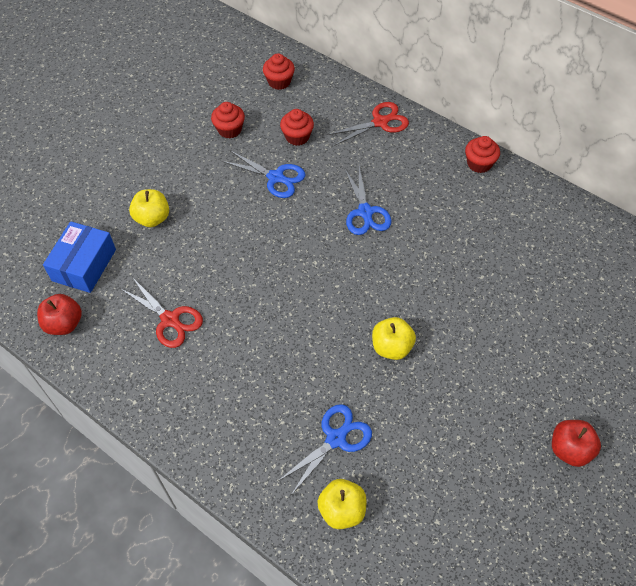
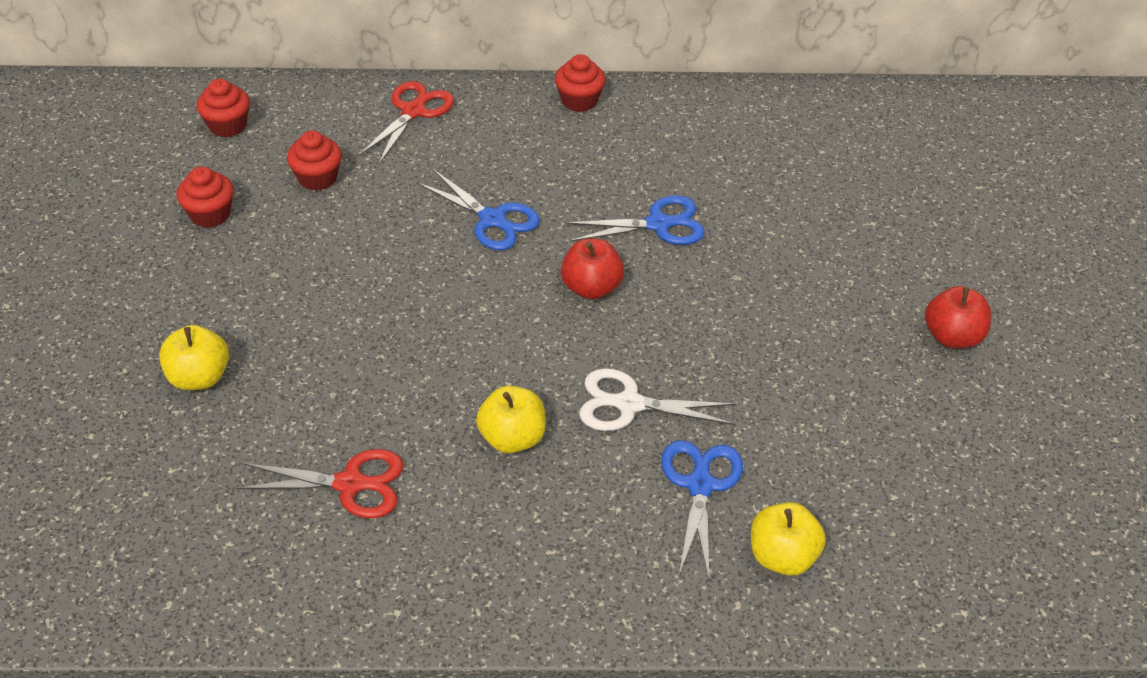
camera: 40 degrees left, 10 degrees down
red apple [37,294,82,335] -> red apple moved to [561,239,624,300]
blue box [43,221,116,293] -> none
blue scissors [222,151,305,198] -> blue scissors moved to [565,195,705,245]
yellow apple [372,317,416,360] -> yellow apple moved to [476,385,546,453]
none -> white scissors [579,368,736,431]

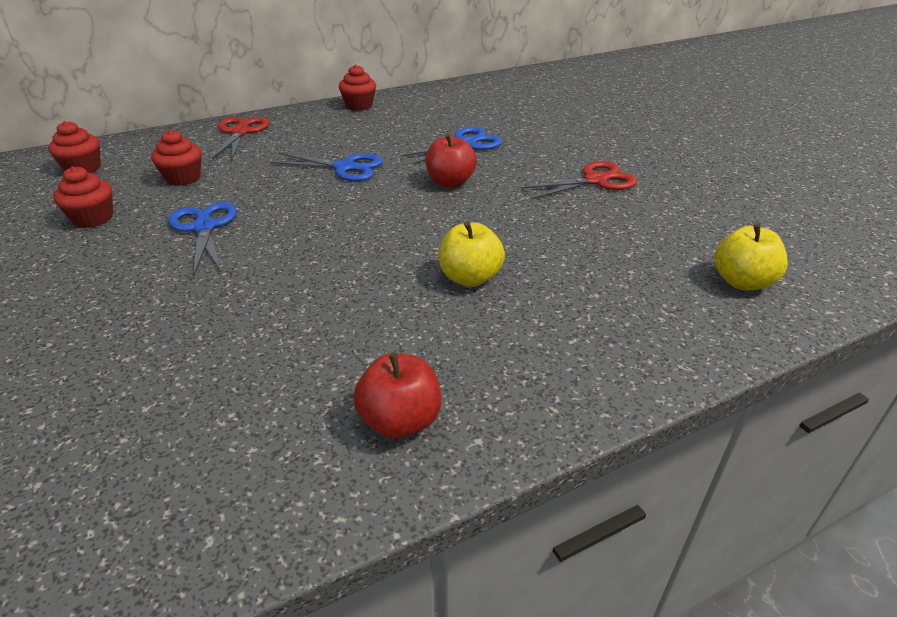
camera: 25 degrees left, 10 degrees down
yellow apple [159,325,229,390] -> none
red scissors [236,449,404,518] -> red scissors moved to [521,161,637,199]
white scissors [579,368,736,431] -> none
blue scissors [661,440,743,579] -> blue scissors moved to [168,202,237,276]
red apple [925,286,992,348] -> red apple moved to [353,353,441,439]

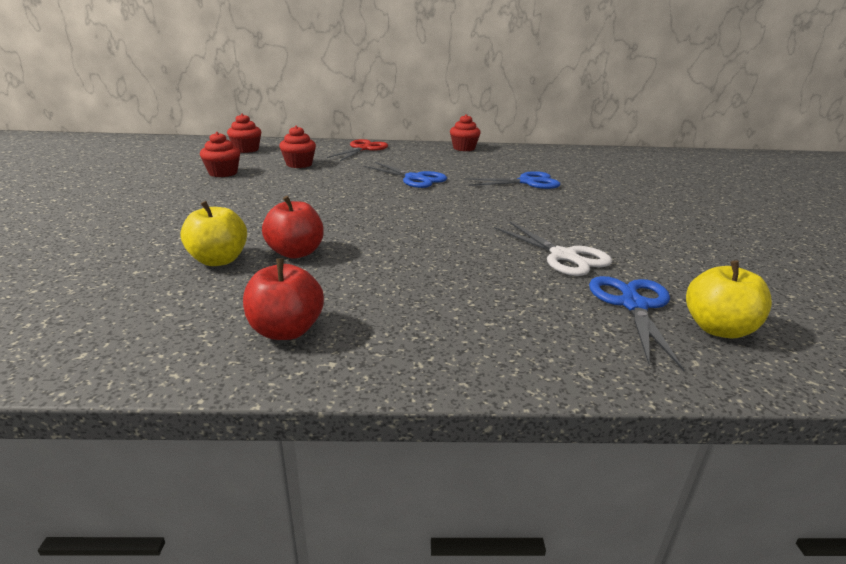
camera: 25 degrees right, 10 degrees down
blue scissors [168,202,237,276] -> blue scissors moved to [589,276,685,371]
red apple [425,133,477,188] -> red apple moved to [262,196,324,259]
yellow apple [439,221,505,287] -> yellow apple moved to [180,201,247,266]
red scissors [521,161,637,199] -> none
none -> white scissors [494,221,612,276]

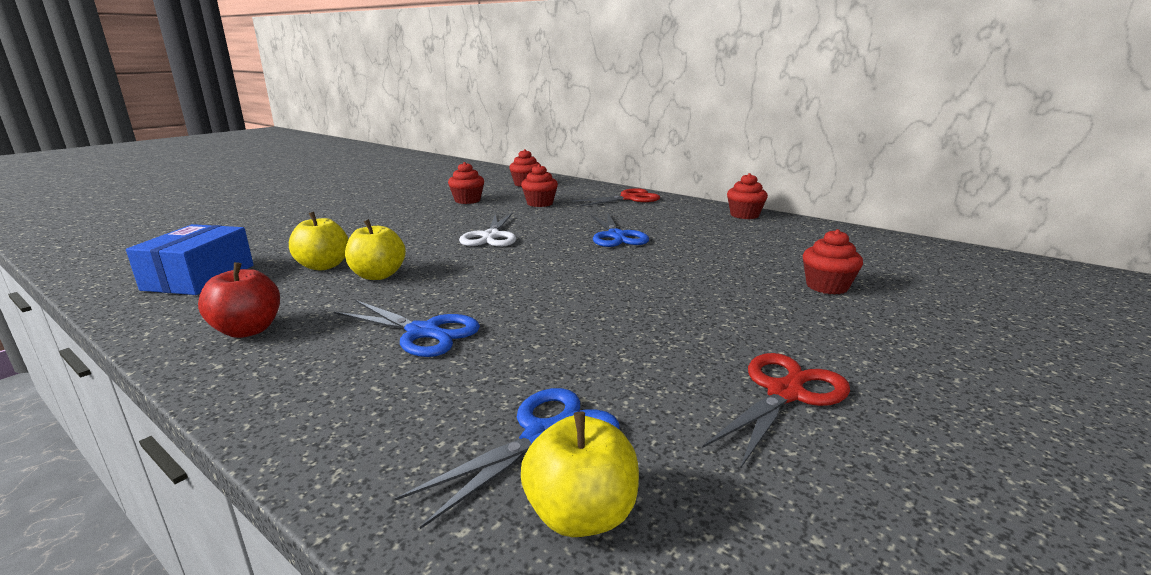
camera: 40 degrees right, 5 degrees down
red apple [262,196,324,259] -> yellow apple [345,219,406,280]
blue scissors [464,171,560,189] -> blue scissors moved to [334,300,480,357]
white scissors [494,221,612,276] -> white scissors moved to [459,213,516,247]
none -> blue box [126,224,254,295]
none -> red scissors [702,353,850,469]
none -> red cupcake [803,229,863,294]

